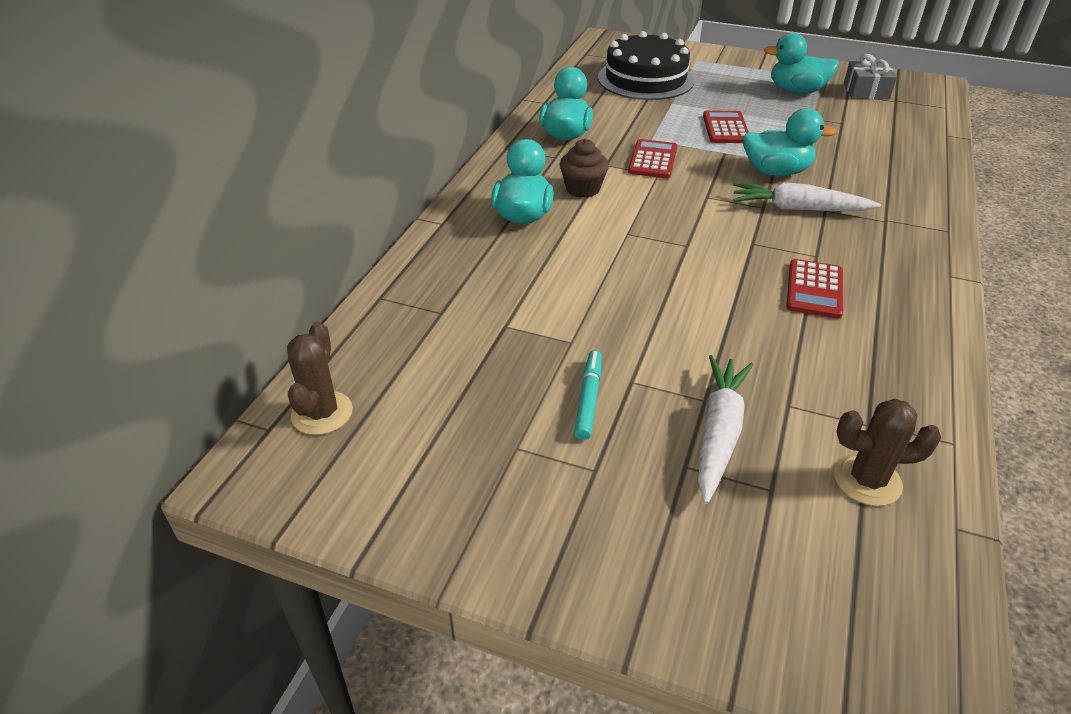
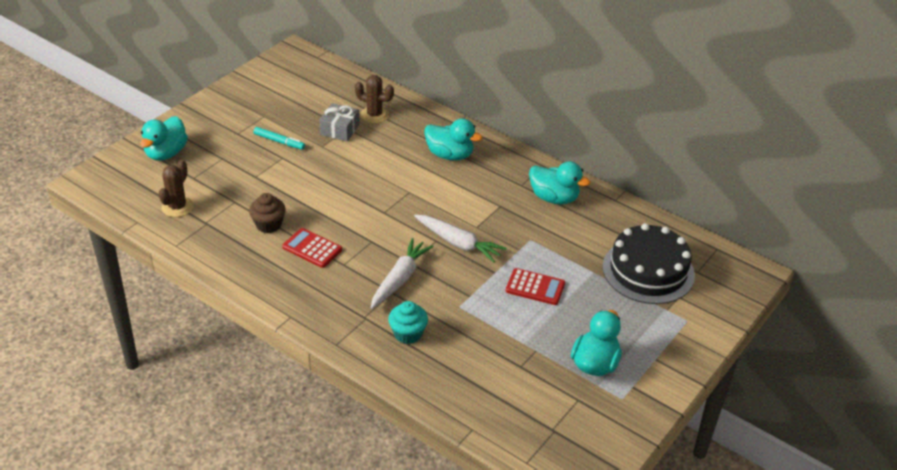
camera: 105 degrees right, 0 degrees up
brown cactus [287,322,353,435] -> brown cactus moved to [355,75,394,123]
brown cupcake [560,139,609,198] -> brown cupcake moved to [249,193,286,233]
red calculator [628,139,677,178] -> none
white carrot [698,355,754,504] -> white carrot moved to [414,215,506,263]
turquoise duck [743,108,836,176] -> turquoise duck moved to [140,116,188,161]
grey gift [844,54,897,100] -> grey gift moved to [319,103,360,142]
none -> turquoise cupcake [388,301,428,344]

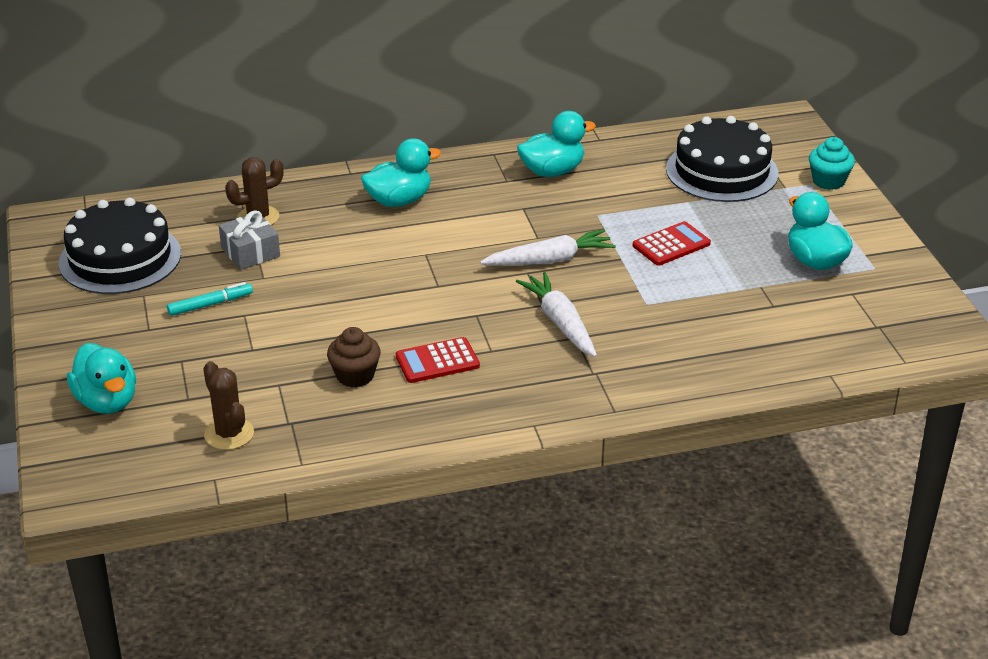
camera: 50 degrees left, 5 degrees down
turquoise cupcake [388,301,428,344] -> turquoise cupcake moved to [809,137,855,190]
none -> black cake [59,198,181,294]

